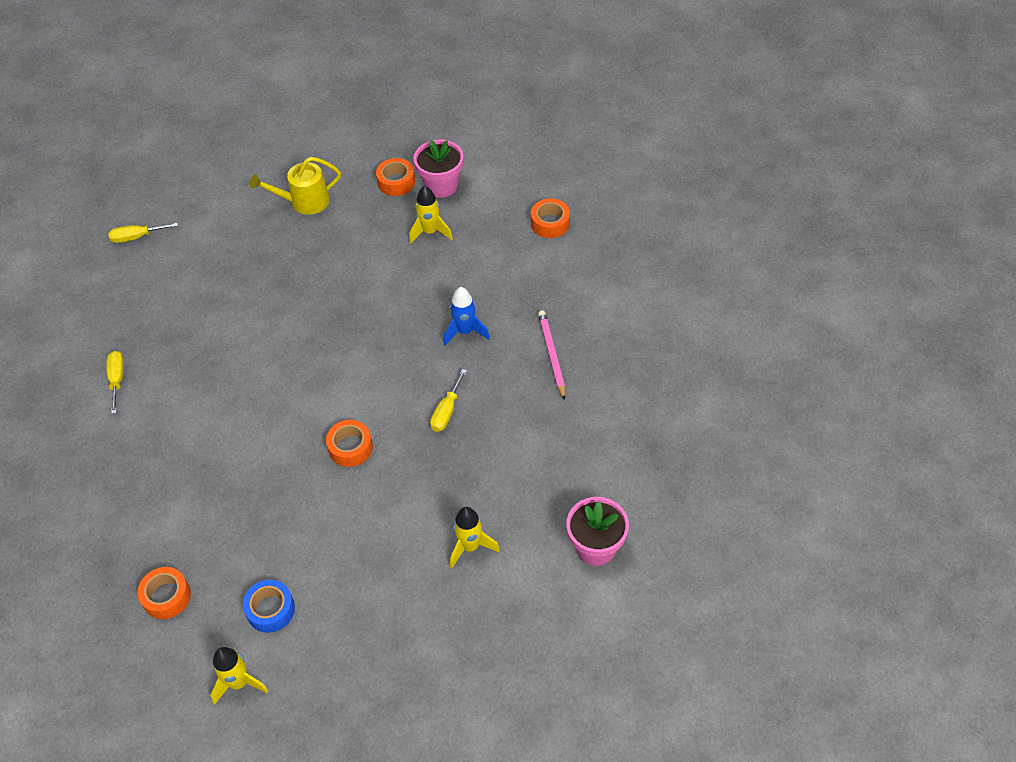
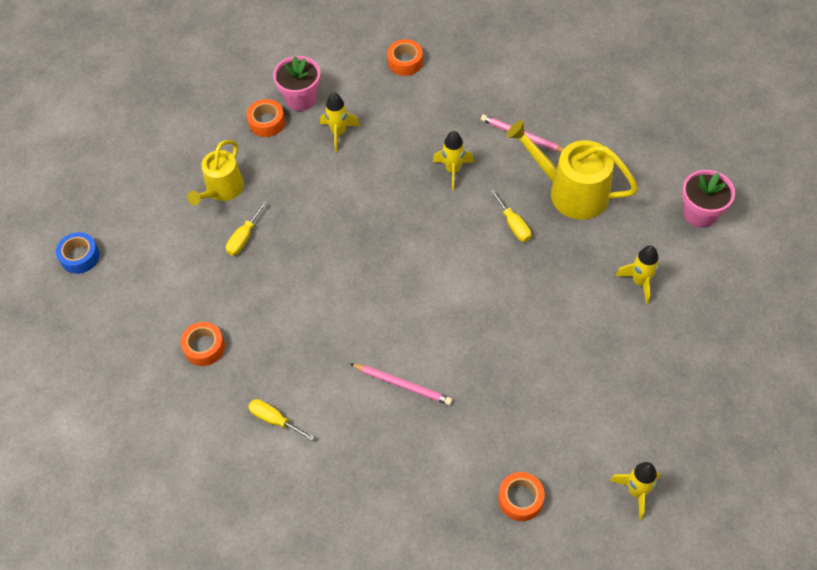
camera: 50 degrees left, 5 degrees up
yellow screwdriver [108,223,178,243] -> yellow screwdriver moved to [226,201,267,255]
blue tape [243,580,295,633] -> blue tape moved to [56,232,100,274]
orange tape [326,420,373,467] -> orange tape moved to [181,322,225,366]
blue rocket [444,287,490,345] -> yellow rocket [433,131,474,190]
none -> pink pencil [351,364,452,405]
none -> yellow watering can [506,120,638,220]

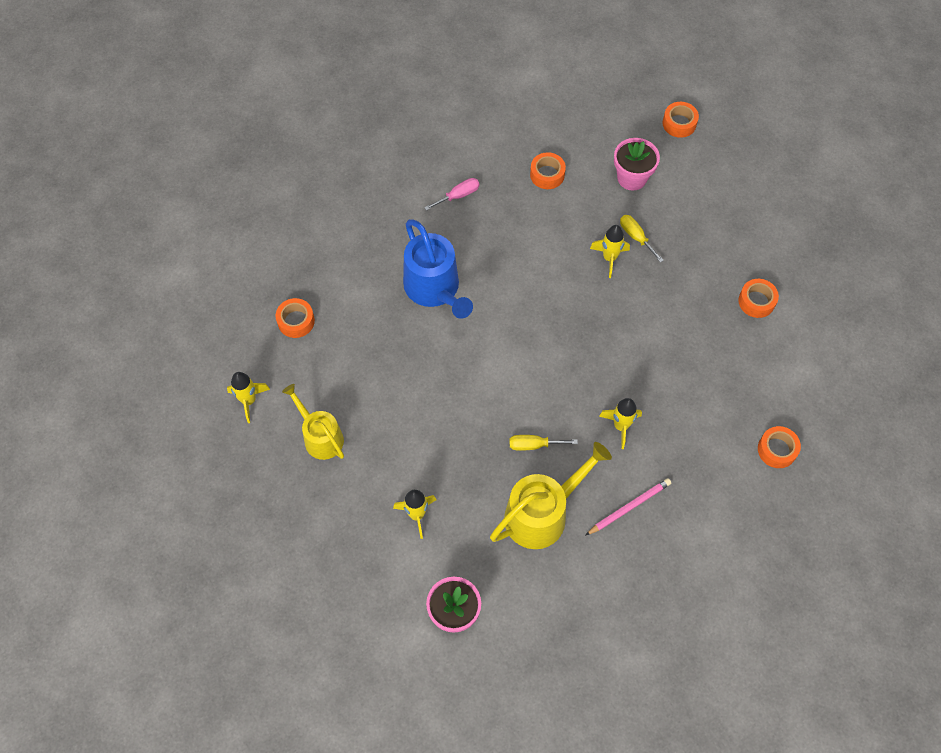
camera: 115 degrees right, 5 degrees up
blue tape [56,232,100,274] -> orange tape [663,102,699,138]
yellow watering can [187,140,244,205] -> yellow watering can moved to [282,384,344,460]
yellow screwdriver [248,399,314,441] -> pink screwdriver [424,178,480,211]
pink flower pot [273,56,321,111] -> pink flower pot moved to [614,138,660,190]
yellow rocket [320,92,360,152] -> yellow rocket moved to [590,225,630,278]
pink pencil [351,364,452,405] -> blue watering can [403,219,473,319]

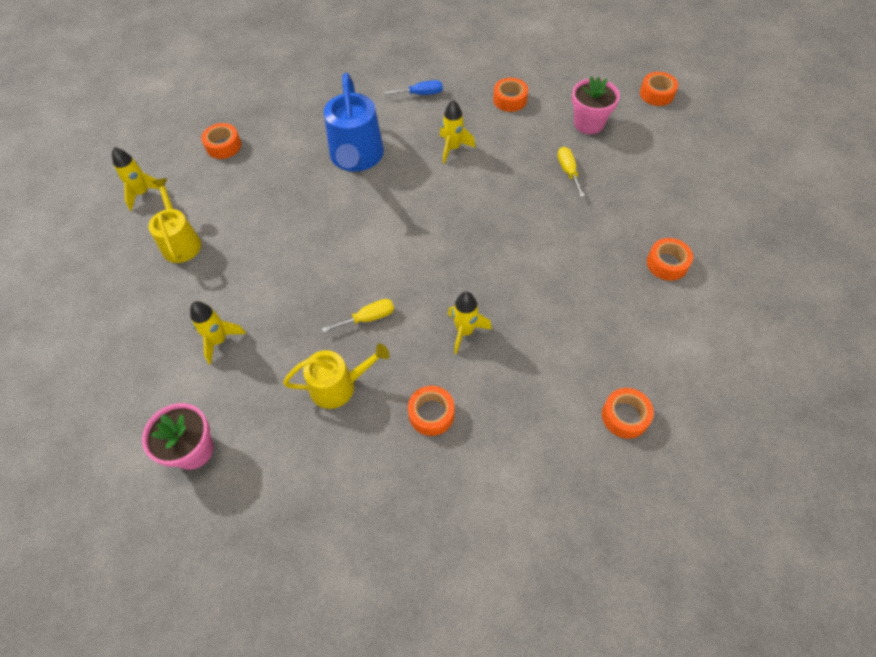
camera: 25 degrees right, 5 degrees down
pink screwdriver [424,178,480,211] -> blue screwdriver [384,80,443,95]
yellow watering can [490,442,612,549] -> yellow watering can [283,343,390,409], size x0.66
yellow screwdriver [509,435,578,451] -> yellow screwdriver turned 135 degrees clockwise [322,299,394,332]
pink pencil [586,478,671,535] -> orange tape [408,386,455,436]
yellow rocket [590,225,630,278] -> yellow rocket moved to [440,100,475,164]

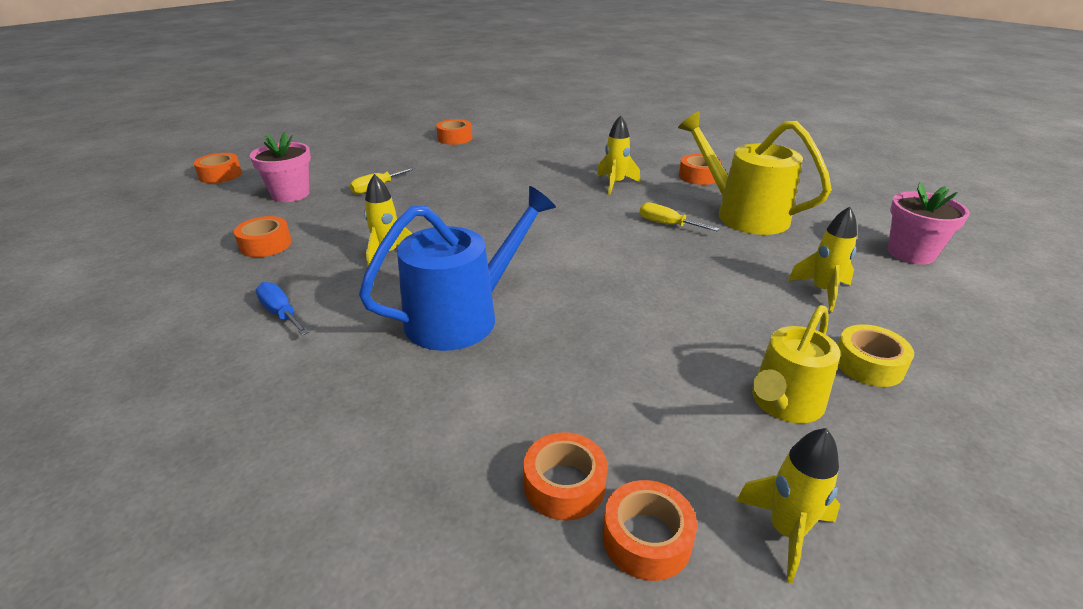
camera: 125 degrees left, 25 degrees down
yellow watering can [283,343,390,409] -> yellow watering can [678,111,832,235], size x1.52
orange tape [602,388,654,439] -> orange tape moved to [603,480,697,581]
none -> yellow tape [838,324,914,387]

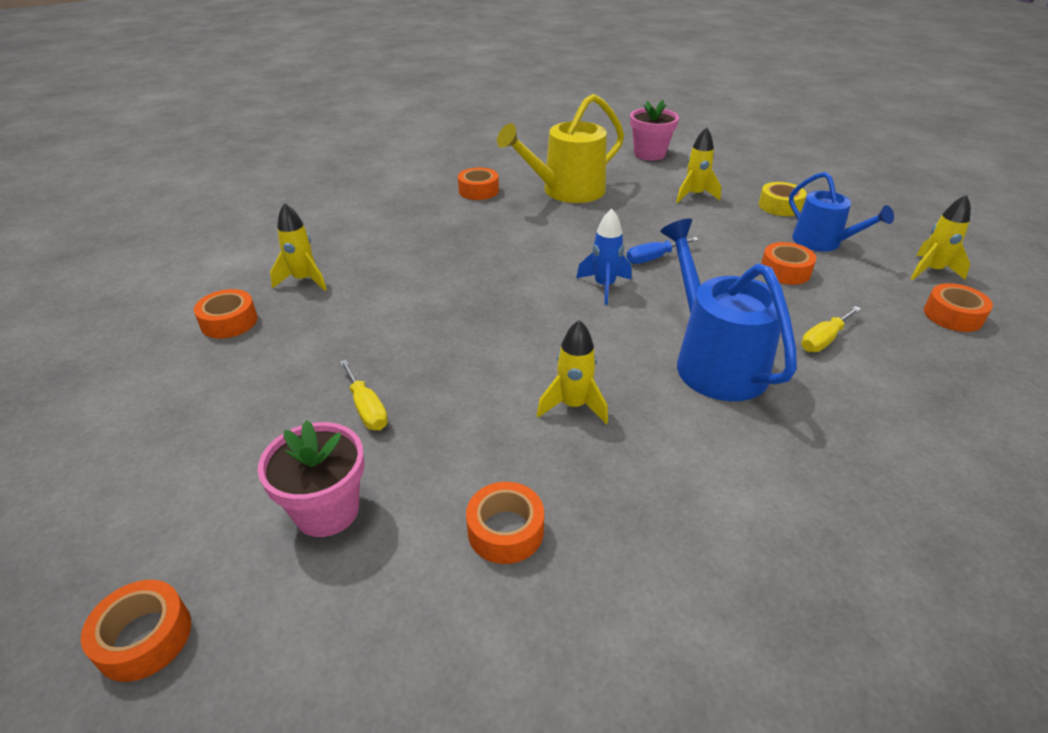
camera: 75 degrees left, 5 degrees up
blue screwdriver [256,282,309,335] -> blue screwdriver moved to [627,237,699,264]
orange tape [523,432,607,520] -> orange tape moved to [761,242,816,285]
yellow rocket [597,115,640,194] -> yellow rocket moved to [270,203,327,291]
yellow screwdriver [640,202,719,231] -> yellow screwdriver moved to [801,306,861,352]
yellow watering can [752,305,841,423] -> blue watering can [789,172,894,252]
none -> blue rocket [576,209,632,305]

